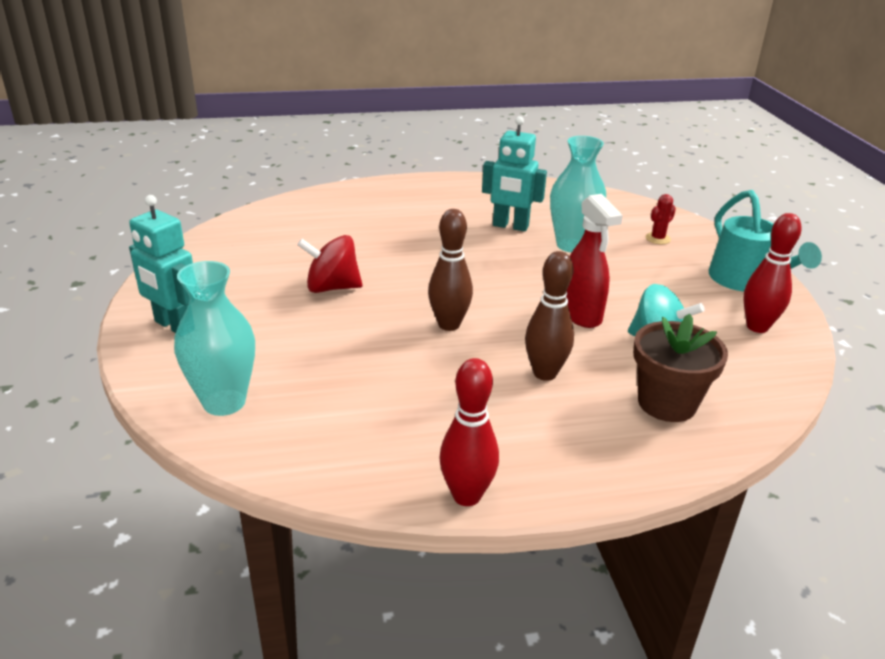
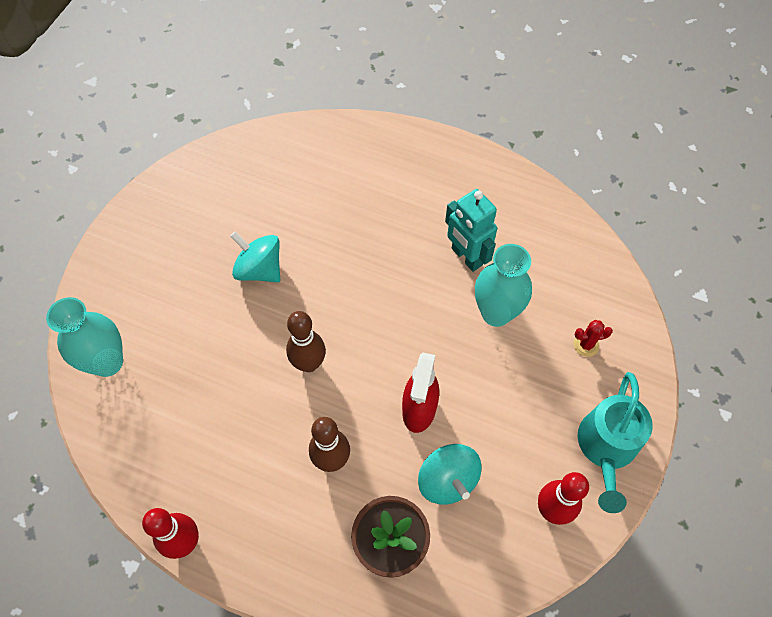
camera: 35 degrees right, 30 degrees up
turquoise robot [129,195,193,333] -> none
red spinning top [297,235,363,293] -> turquoise spinning top [230,232,280,283]

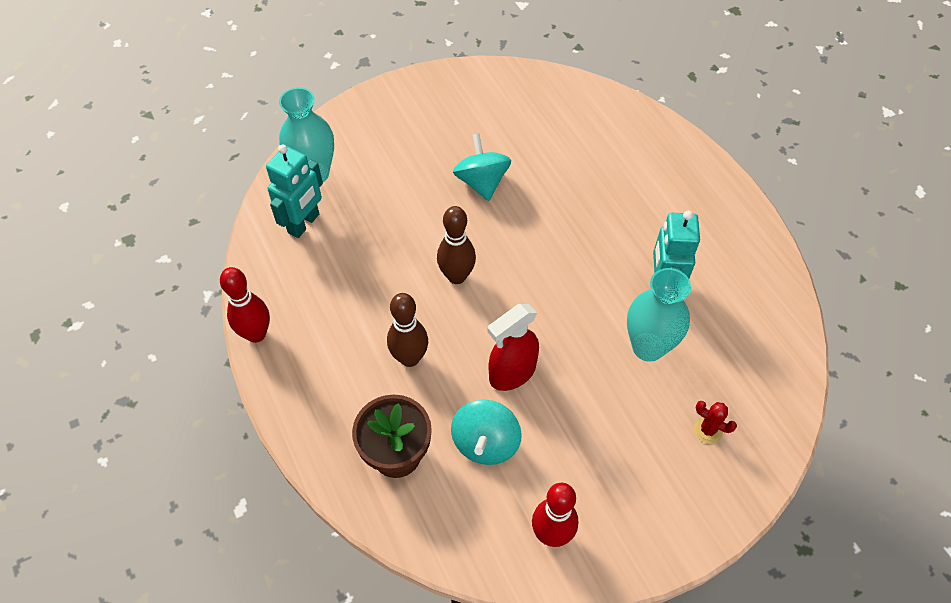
camera: 40 degrees right, 5 degrees down
turquoise watering can [578,372,653,513] -> none
none -> turquoise robot [266,144,323,238]

